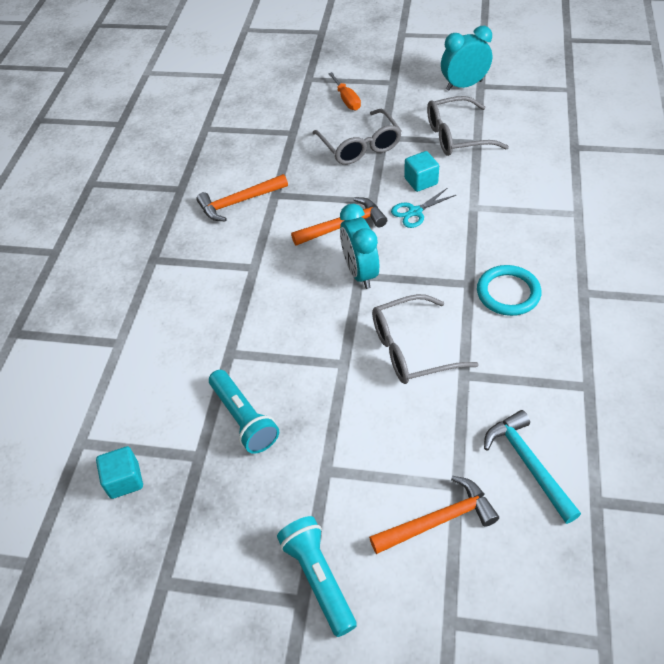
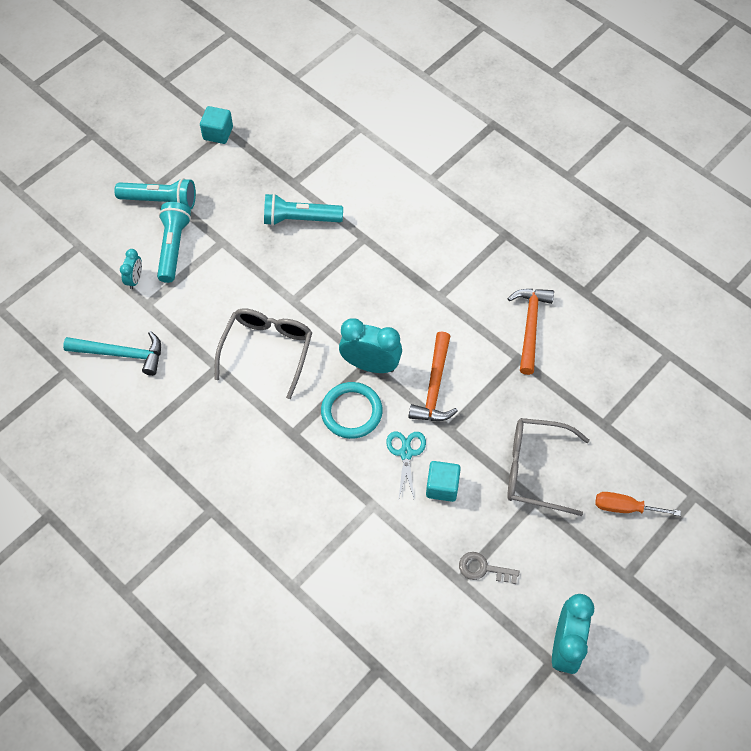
camera: 120 degrees right, 10 degrees up
turquoise cube [96,446,143,499] -> turquoise cube moved to [200,106,233,144]
orange hammer [369,476,499,554] -> turquoise clock [120,249,142,289]
grey glasses [427,96,509,156] -> grey key [459,552,520,584]
turquoise ring [477,265,541,316] -> turquoise ring moved to [321,382,383,439]
none -> turquoise flashlight [157,202,191,283]

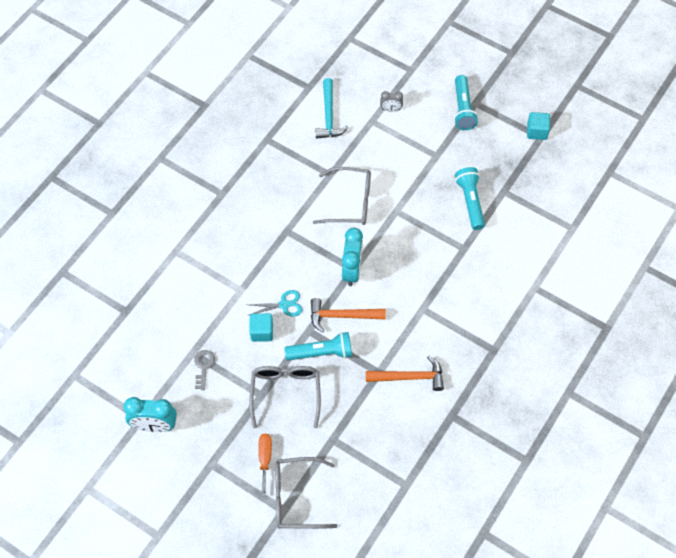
camera: 80 degrees right, 0 degrees up
turquoise clock [120,249,142,289] -> grey clock [380,91,403,112]
turquoise flashlight [157,202,191,283] -> turquoise flashlight moved to [285,332,352,360]
turquoise ring [321,382,383,439] -> none
none -> grey glasses [275,457,338,529]

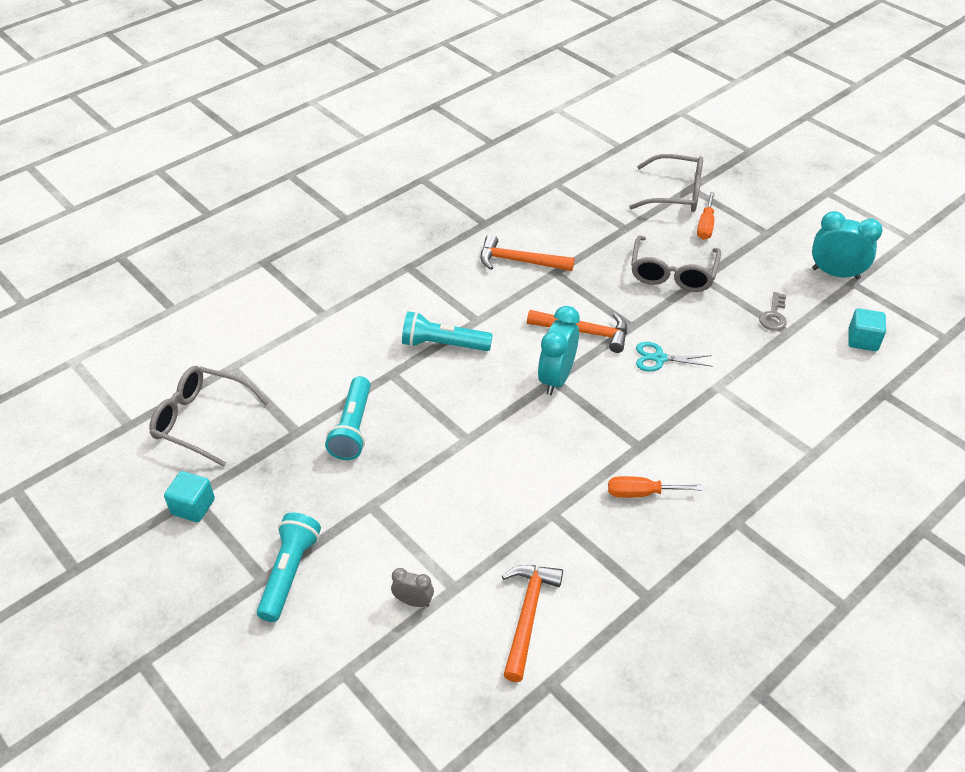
camera: 165 degrees left, 15 degrees down
turquoise cube [249,313,273,342] -> turquoise cube moved to [848,308,886,351]
turquoise flashlight [285,332,352,360] -> turquoise flashlight moved to [402,311,493,351]
grey glasses [313,167,371,225] -> grey glasses moved to [149,366,269,467]
turquoise hammer [316,78,348,139] -> orange hammer [502,565,563,682]
none -> orange screwdriver [608,476,702,498]

